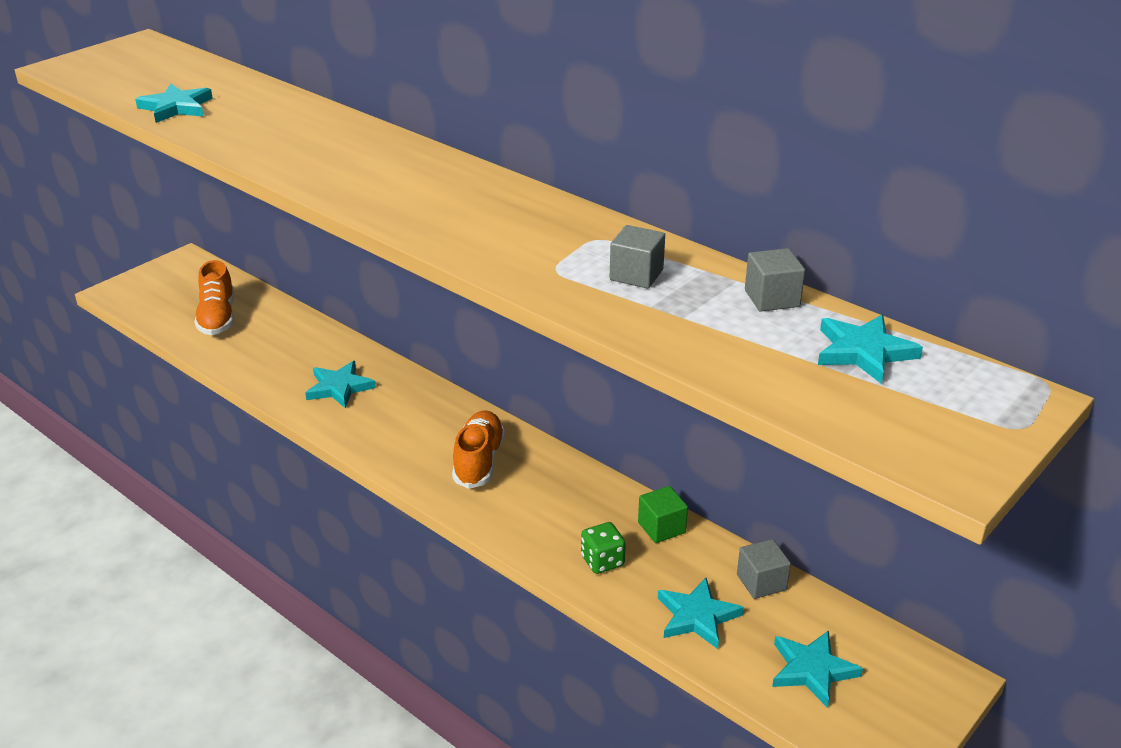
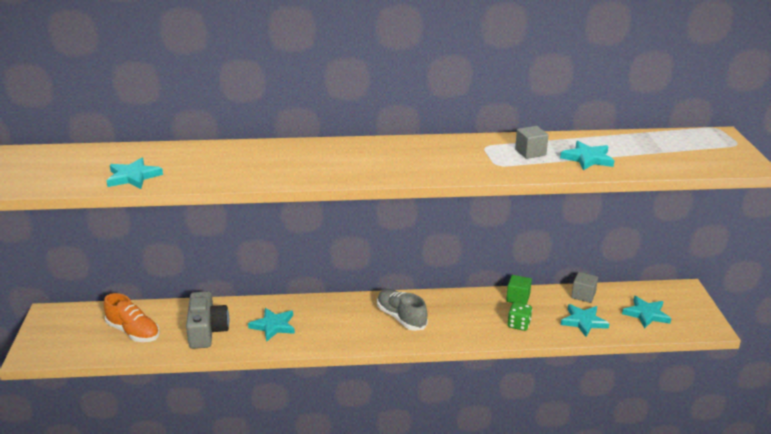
camera: 45 degrees left, 5 degrees down
orange shoe [452,410,505,489] -> grey shoe [377,289,428,331]
grey cube [745,248,805,311] -> none
turquoise star [818,315,923,384] -> turquoise star moved to [560,141,614,171]
none -> grey camera [186,291,229,349]

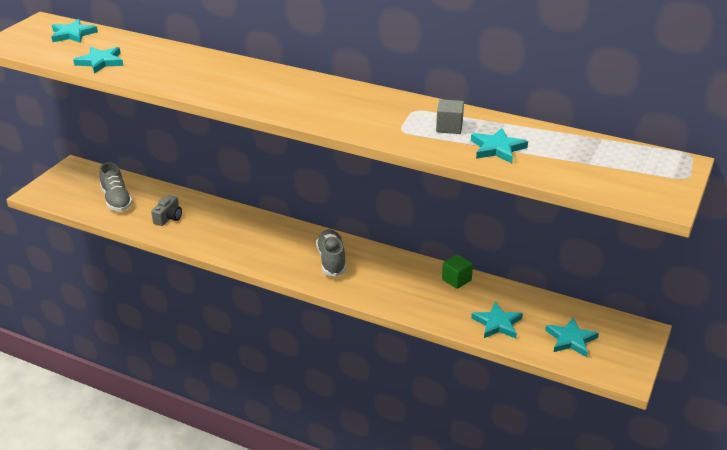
camera: 30 degrees right, 5 degrees up
orange shoe [104,293,160,342] -> grey shoe [99,162,133,211]
grey camera [186,291,229,349] -> grey camera [151,195,182,226], size x0.61
turquoise star [248,308,295,342] -> turquoise star moved to [51,19,98,43]
green dice [508,302,532,331] -> none
grey cube [571,272,598,303] -> none

